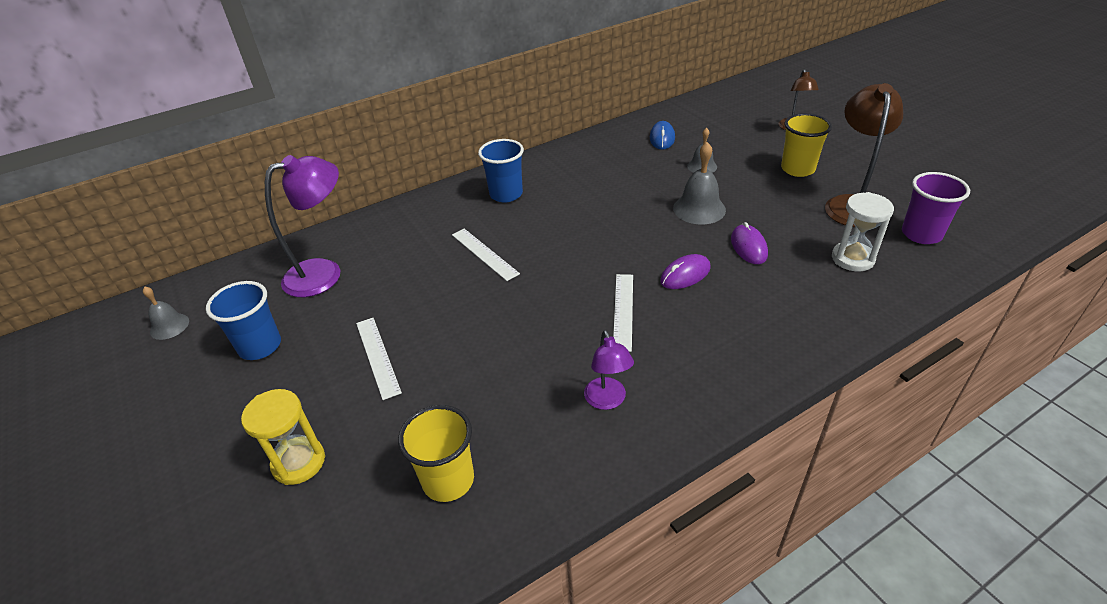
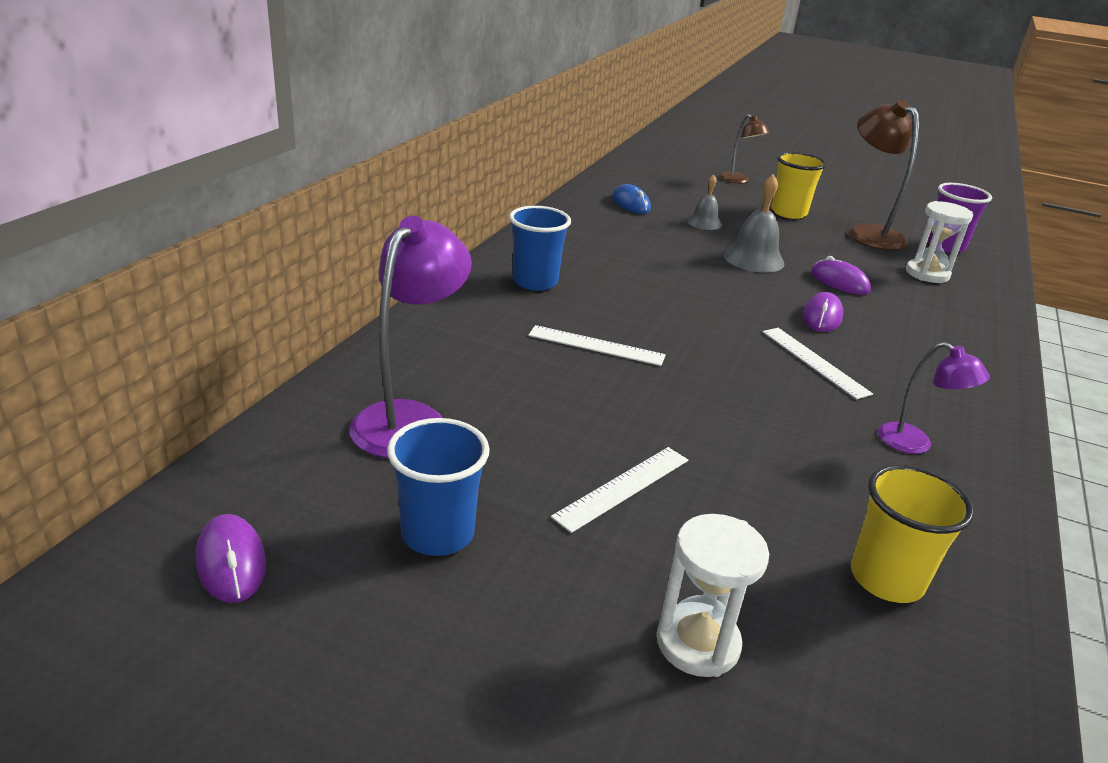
camera: 40 degrees left, 10 degrees down
grey bell [143,286,189,340] -> purple mouse [196,514,266,603]
yellow hourglass [241,389,325,485] -> white hourglass [657,514,769,677]
white ruler [356,318,402,400] -> white ruler turned 75 degrees counterclockwise [551,447,688,533]

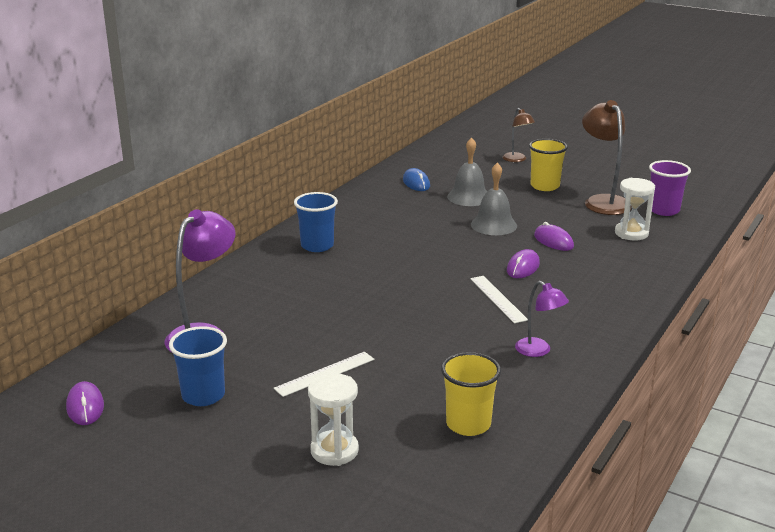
camera: 10 degrees right, 5 degrees down
white ruler [528,325,666,366] -> none
grey bell [687,175,722,230] -> grey bell [447,137,487,206], size x1.62

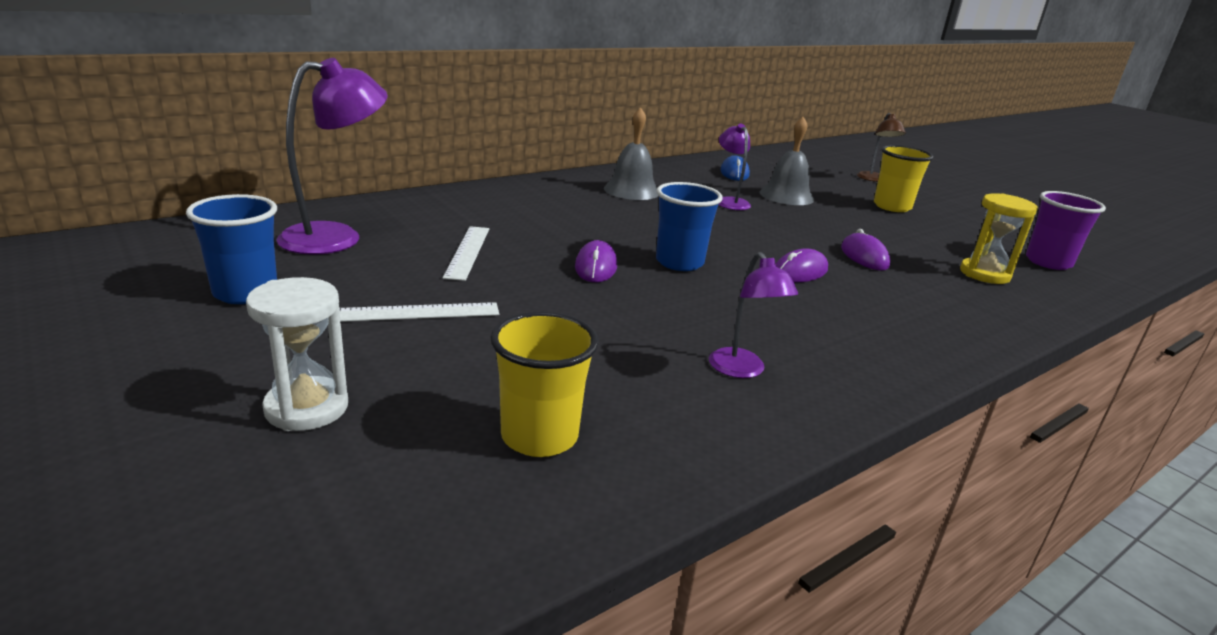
camera: 20 degrees right, 0 degrees up
purple mouse [66,381,104,425] -> purple mouse moved to [575,240,617,282]
blue cup [294,192,338,252] -> blue cup moved to [656,182,723,271]
white ruler [470,276,528,323] -> white ruler moved to [443,226,489,281]
grey bell [471,162,517,235] -> grey bell moved to [604,107,658,200]
brown lamp [582,100,632,215] -> none
white hourglass [615,178,655,241] -> yellow hourglass [960,193,1038,284]
none -> purple lamp [718,123,751,210]

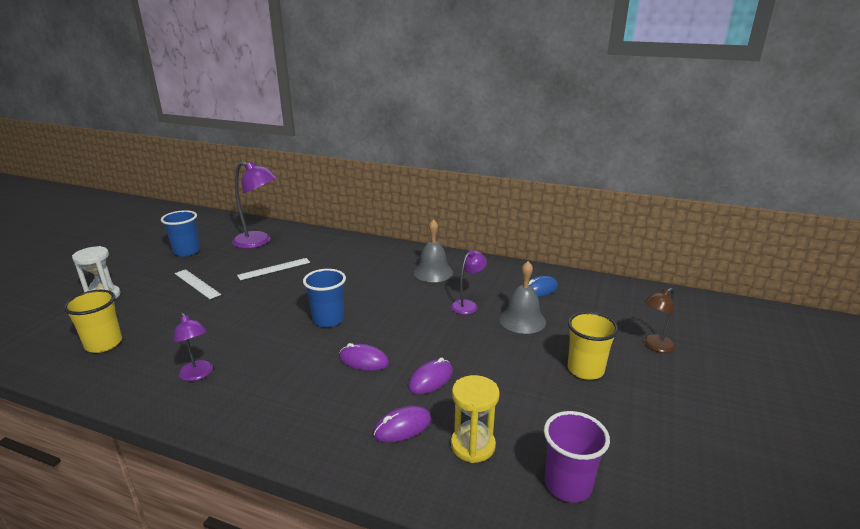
camera: 60 degrees right, 0 degrees up
purple mouse [575,240,617,282] -> purple mouse moved to [373,406,432,442]
purple lamp [709,252,798,378] -> purple lamp turned 75 degrees counterclockwise [174,312,213,381]

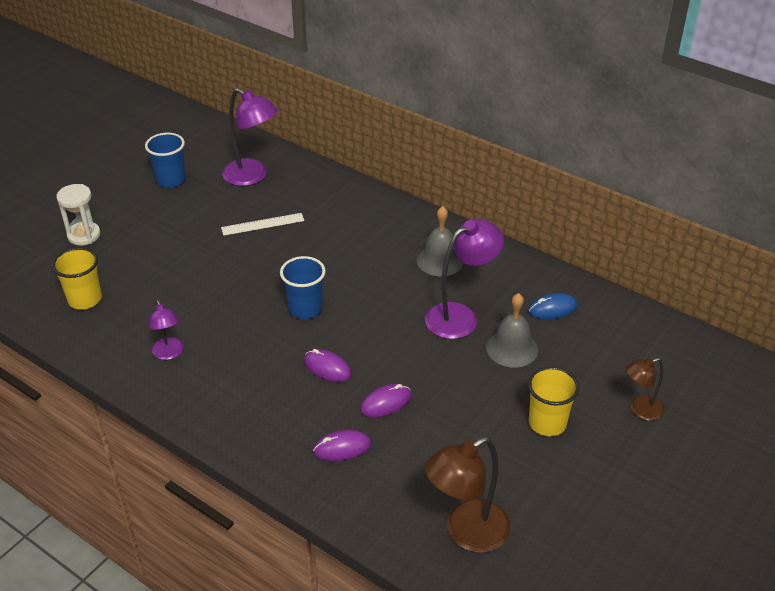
camera: 15 degrees right, 15 degrees up
white ruler [175,269,221,299] -> none
purple lamp [451,250,487,315] -> purple lamp [425,218,504,339], size x1.73
yellow hourglass [451,375,500,463] -> none
purple cup [544,411,610,502] -> brown lamp [425,437,511,553]

